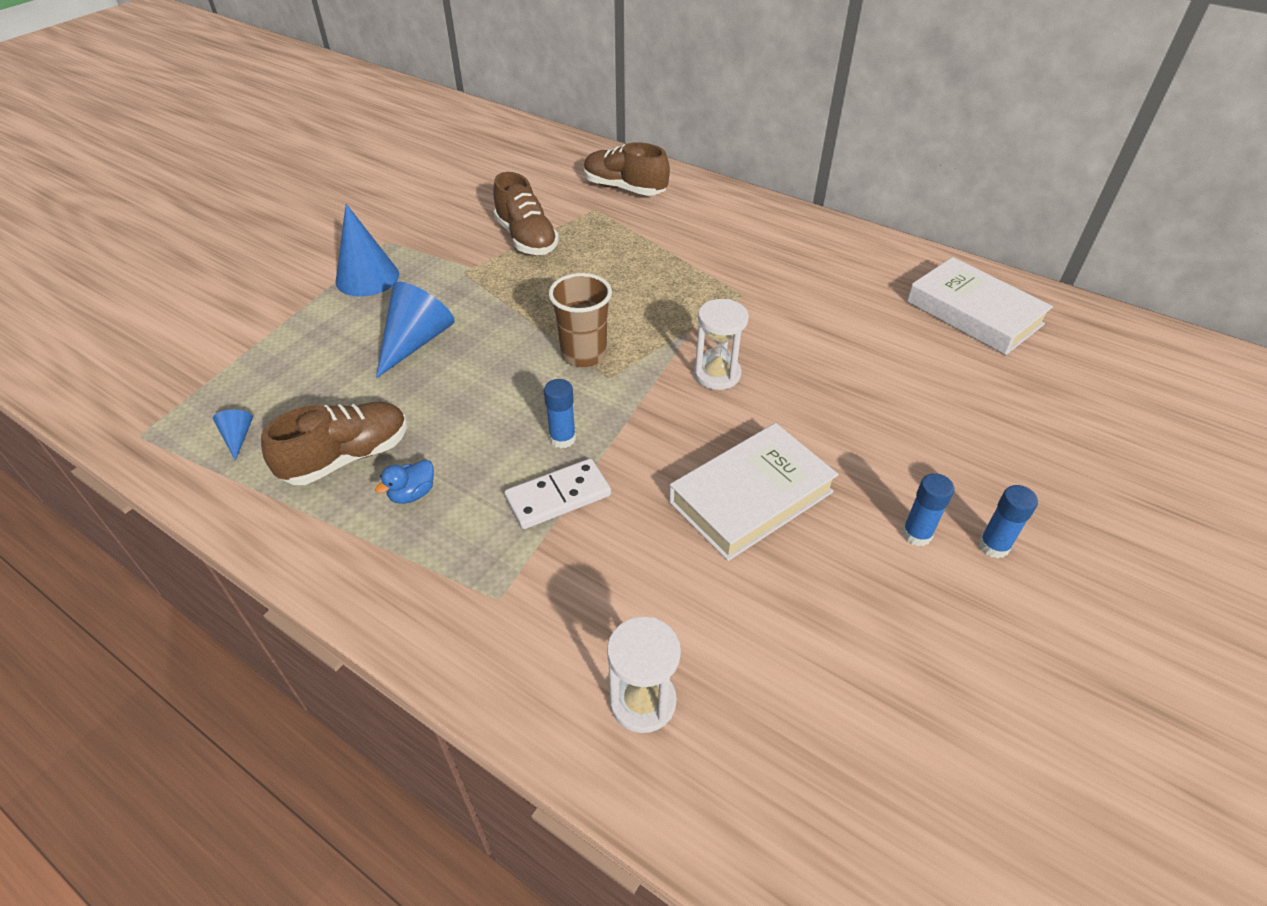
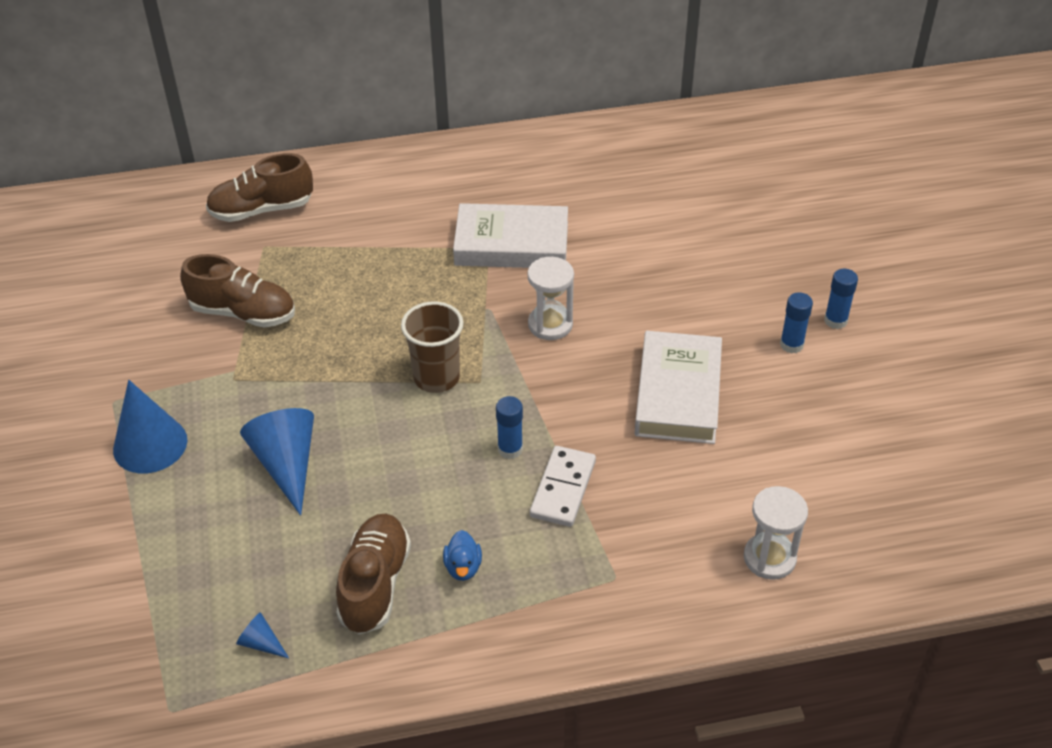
camera: 45 degrees left, 0 degrees up
white book [907,257,1053,355] -> white book moved to [453,203,568,268]

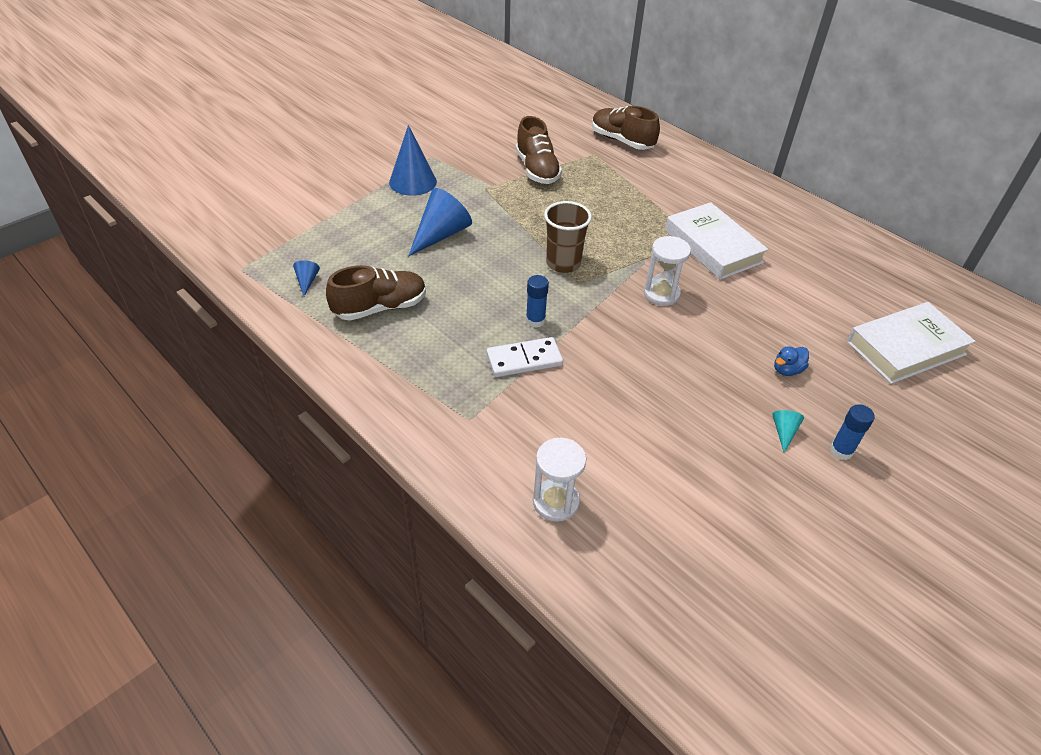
camera: 55 degrees right, 0 degrees up
blue duck [443,530,482,581] -> blue duck moved to [774,346,809,376]
white book [635,331,722,444] -> white book moved to [847,302,976,384]
blue glue stick [780,292,813,353] -> turquoise cone [772,410,804,453]

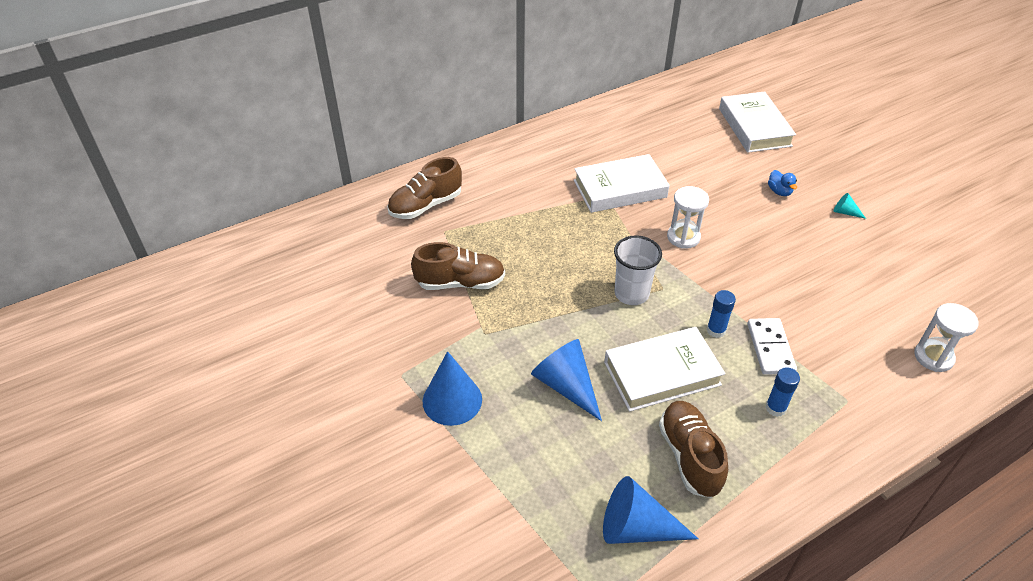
camera: 75 degrees left, 0 degrees up
blue cone [293,260,320,296] -> blue cone [603,476,698,544], size x2.15
brown cup [544,201,592,273] -> white cup [614,235,662,305]
blue glue stick [830,404,875,460] -> blue glue stick moved to [765,367,800,417]
none -> white book [604,327,725,412]

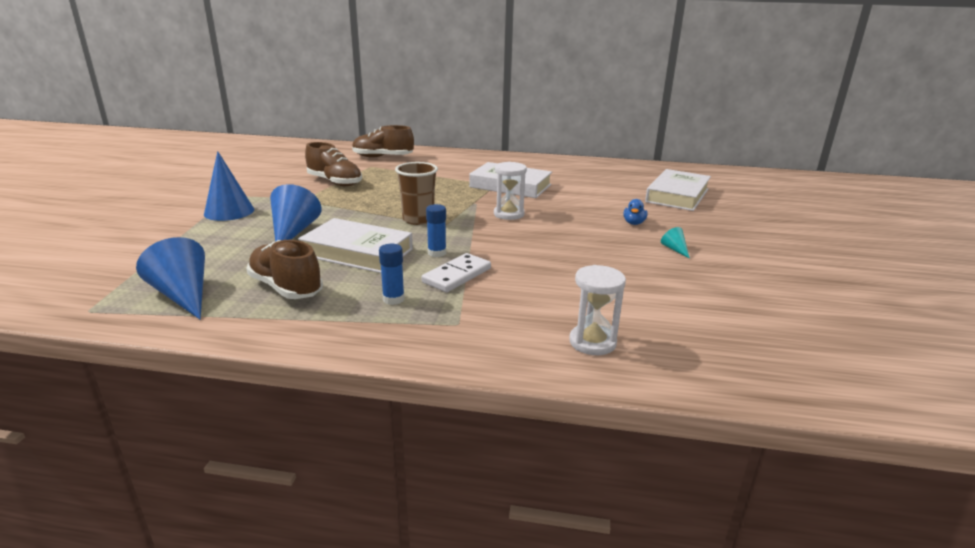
camera: 40 degrees right, 20 degrees down
white cup [614,235,662,305] -> brown cup [395,162,438,225]
brown shoe [659,401,728,498] -> brown shoe turned 75 degrees counterclockwise [246,240,323,299]

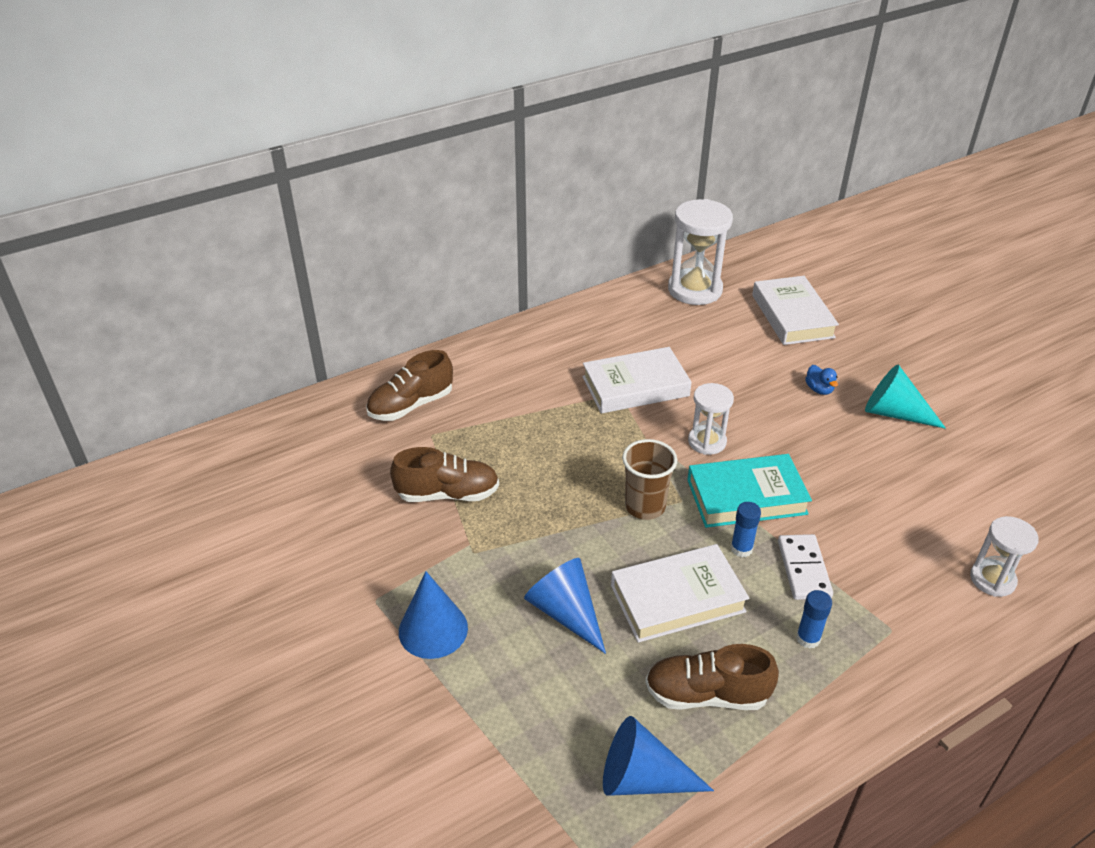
camera: 40 degrees left, 15 degrees up
turquoise cone [661,227,690,259] -> turquoise cone [865,365,946,429], size x2.15
none -> white hourglass [668,199,733,305]
none -> turquoise book [687,454,812,528]

